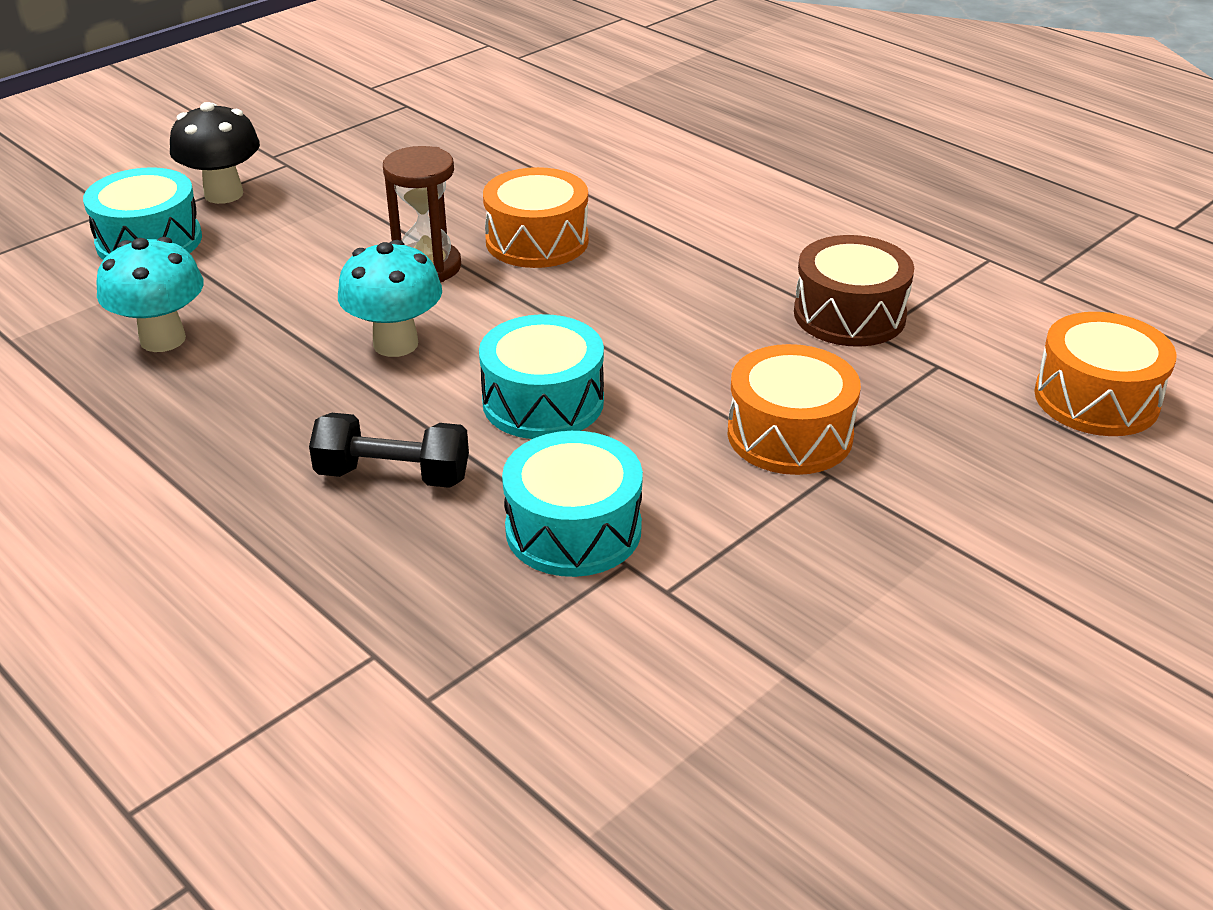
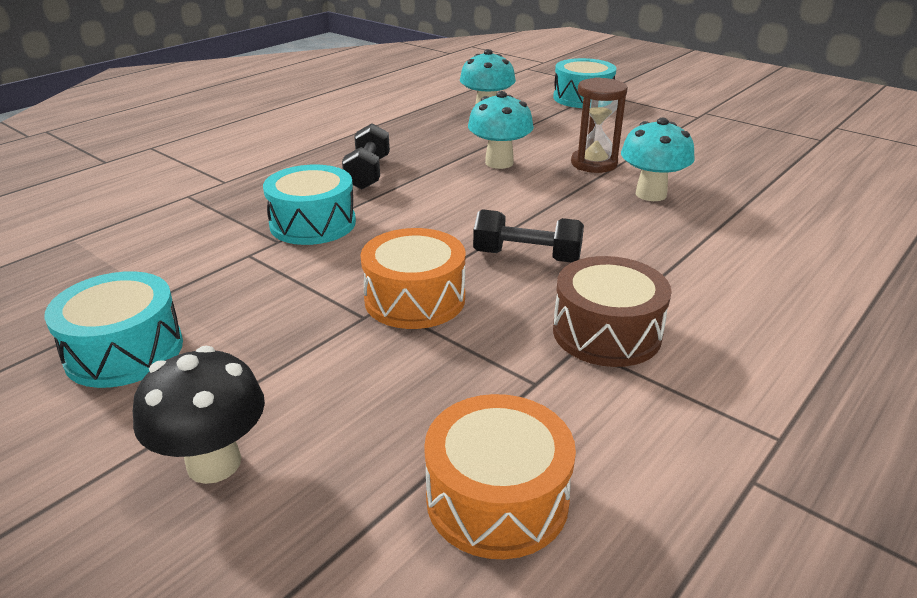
camera: 85 degrees right, 5 degrees down
black mushroom [170,102,260,204] -> black mushroom moved to [133,346,265,484]
turquoise drum [479,314,604,439] -> turquoise drum moved to [44,271,183,388]
orange drum [483,167,589,268] -> turquoise mushroom [621,118,695,201]
none -> black dumbbell [473,209,584,263]

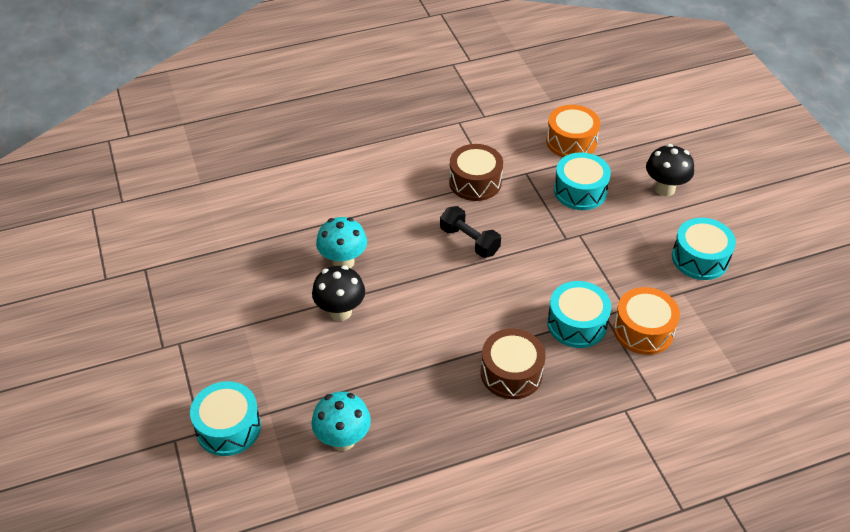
camera: 150 degrees left, 15 degrees up
black dumbbell [342,123,390,190] -> brown drum [481,329,546,399]
orange drum [360,228,465,329] -> orange drum moved to [613,287,680,355]
turquoise mushroom [468,91,534,169] -> none
brown hourglass [571,77,628,173] -> black mushroom [312,265,365,321]
none -> turquoise drum [554,152,611,210]

